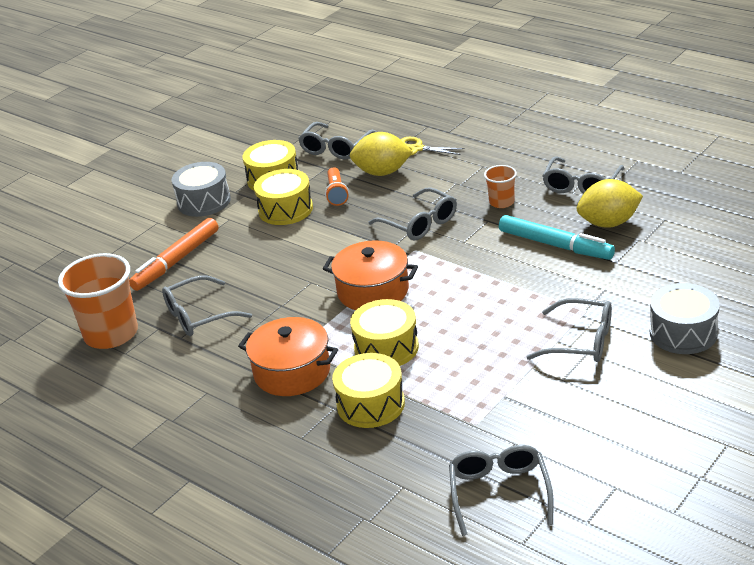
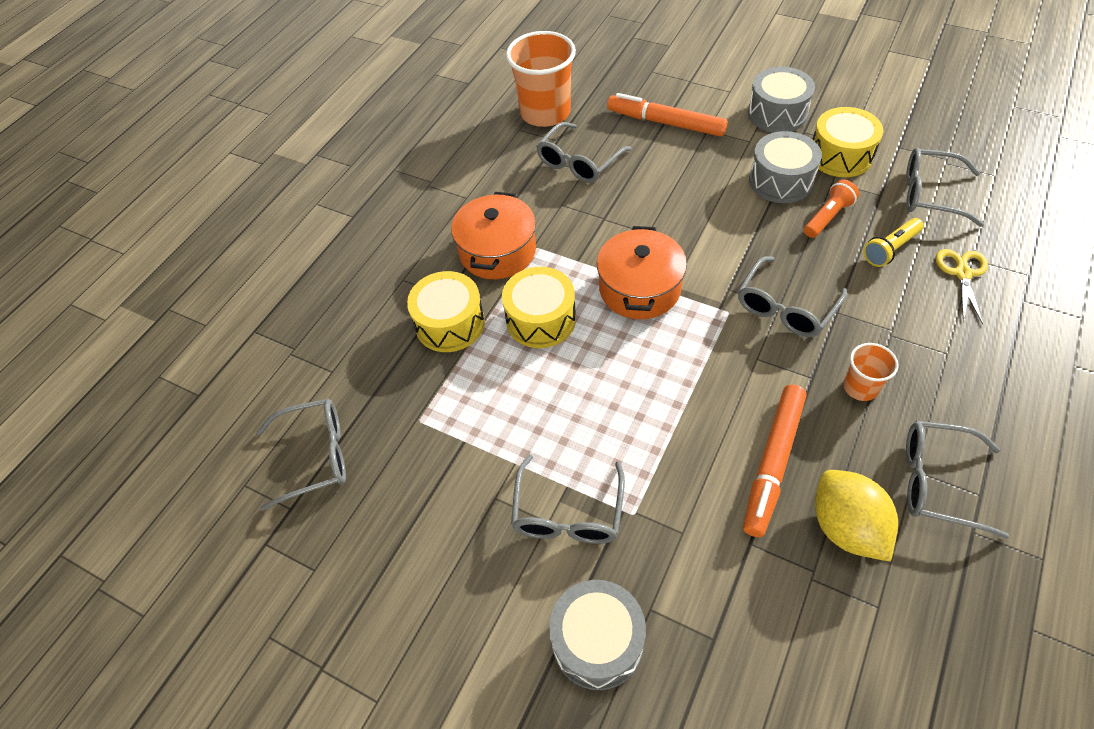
camera: 80 degrees right, 20 degrees up
grey glasses [162,275,252,336] -> grey glasses turned 105 degrees counterclockwise [536,122,632,183]
yellow drum [254,169,313,225] -> grey drum [749,131,822,203]
orange flashlight [325,167,349,206] -> orange flashlight turned 150 degrees clockwise [804,179,859,238]
yellow lemon [350,132,413,176] -> yellow flashlight [863,218,924,267]
turquoise marker [499,215,615,260] -> orange marker [743,385,807,537]

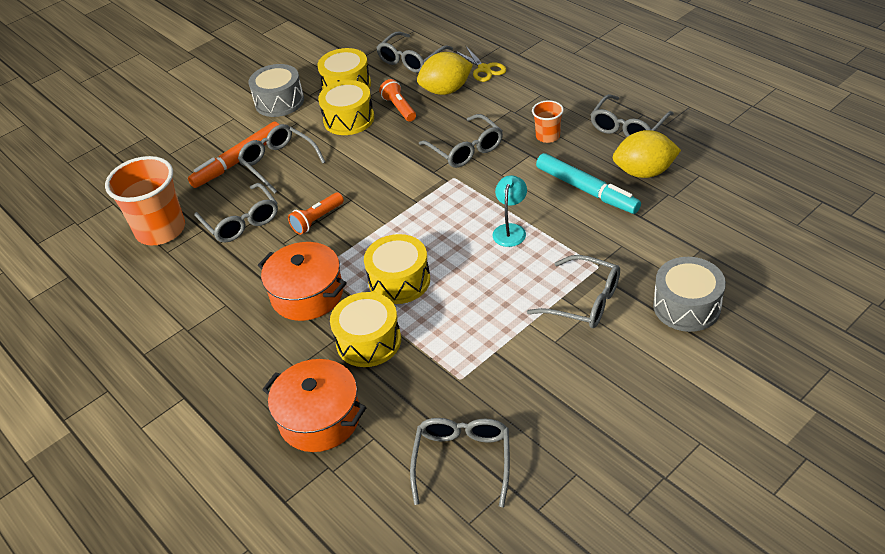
camera: 70 degrees left, 10 degrees down
orange pot [597,226,687,319] -> orange pot moved to [262,359,367,452]
orange marker [743,385,807,537] -> turquoise marker [536,153,641,214]
grey drum [749,131,822,203] -> yellow drum [318,80,374,135]
yellow flashlight [863,218,924,267] -> yellow lemon [417,52,473,95]
yellow scissors [936,249,988,325] -> yellow scissors turned 150 degrees counterclockwise [455,47,506,82]
none -> grey glasses [238,124,325,193]
none -> orange flashlight [288,192,344,235]
none -> turquoise lamp [493,175,527,247]

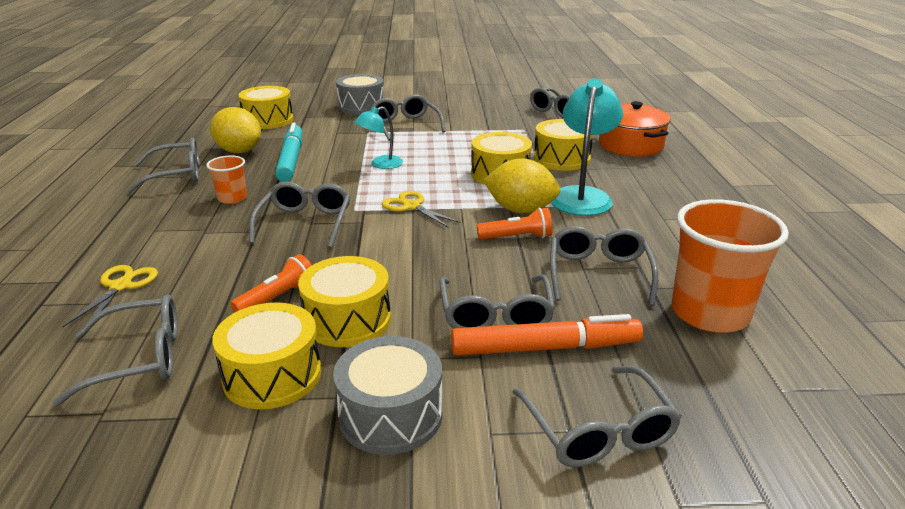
camera: 145 degrees left, 15 degrees down
orange pot [258,242,347,321] -> turquoise lamp [551,79,623,216]
orange flashlight [379,79,416,122] -> orange flashlight turned 150 degrees counterclockwise [230,254,312,313]
yellow lemon [417,52,473,95] -> yellow lemon moved to [483,158,560,213]
none -> yellow drum [239,86,293,129]
none -> yellow scissors [382,191,461,227]
none -> grey glasses [512,366,682,467]

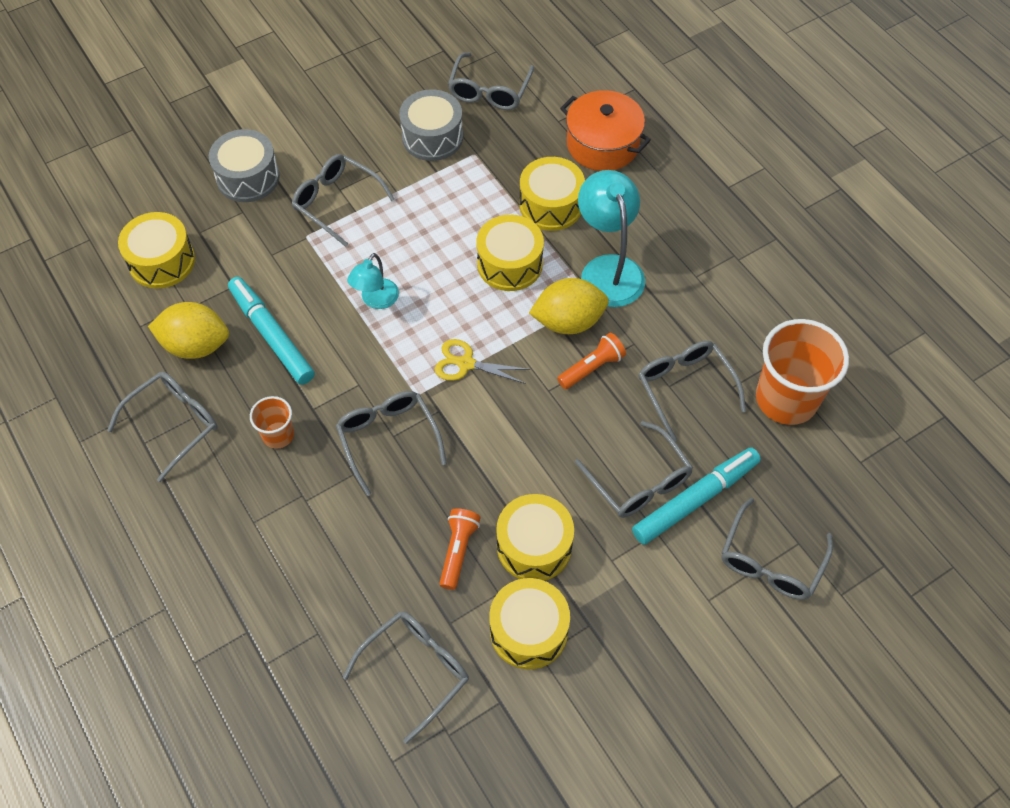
camera: 30 degrees left, 30 degrees up
yellow scissors [62,265,158,327] -> none
grey drum [333,336,443,455] -> grey drum moved to [399,89,463,161]
orange marker [451,314,643,356] -> turquoise marker [632,448,761,545]
grey glasses [512,366,682,467] -> grey glasses turned 75 degrees clockwise [722,498,833,600]

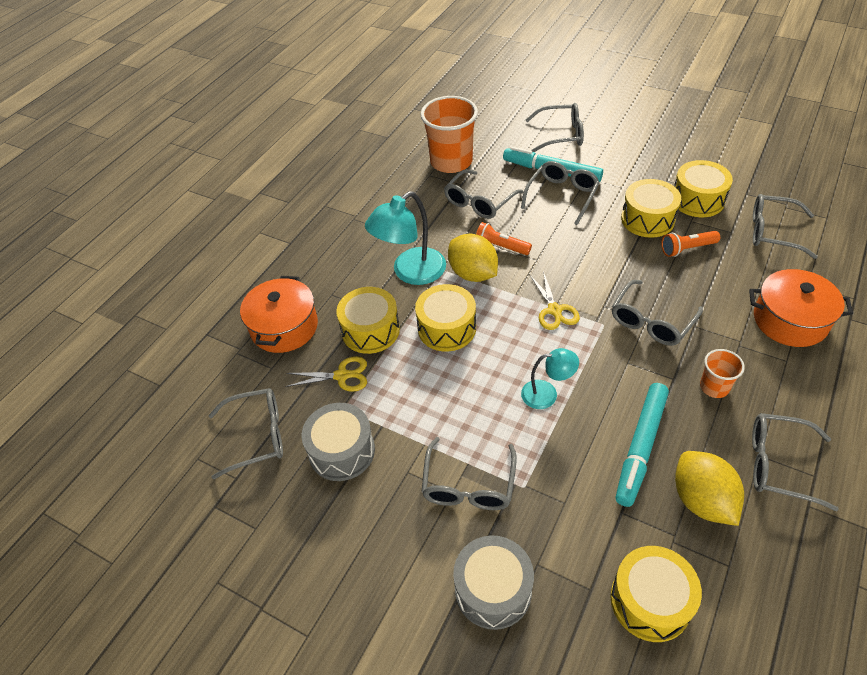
camera: 115 degrees left, 10 degrees down
none -> yellow scissors [285,356,367,392]
none -> orange pot [749,269,853,347]

